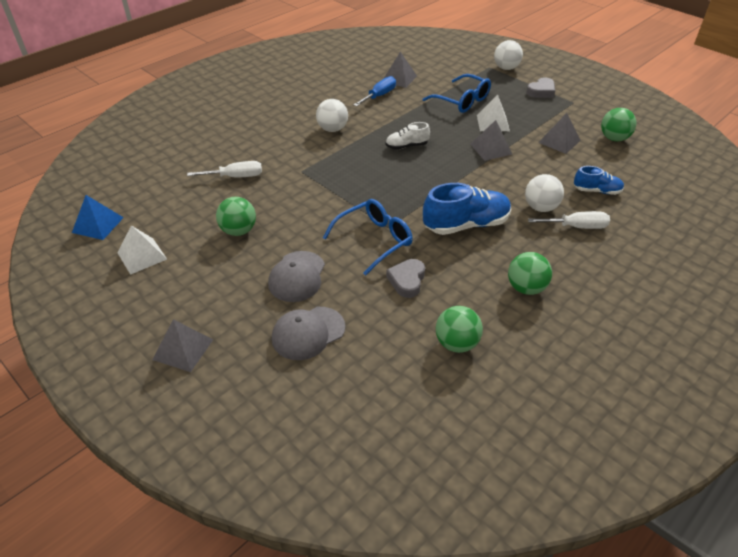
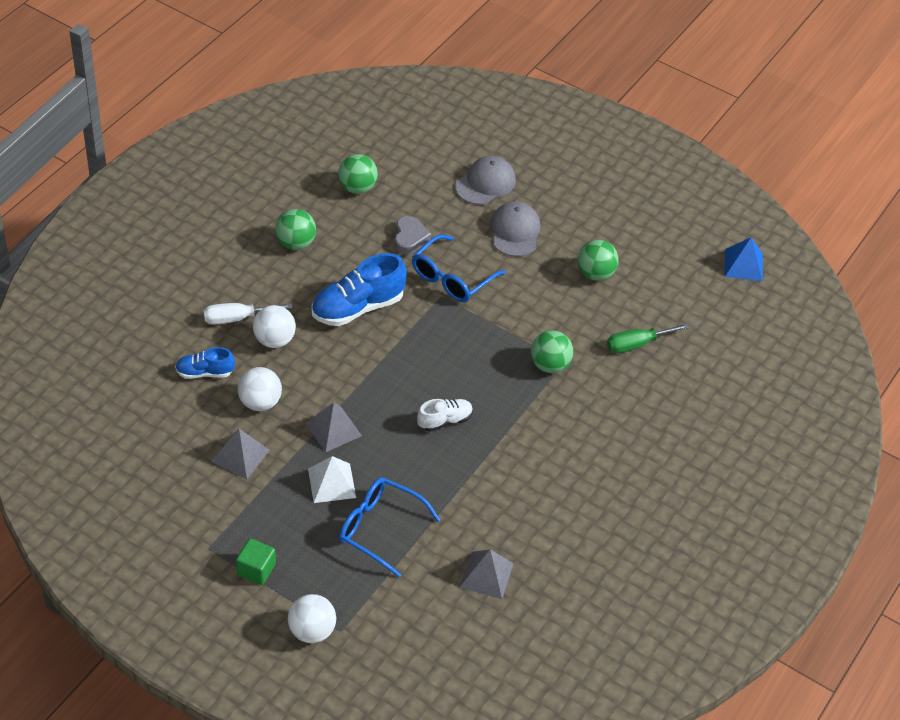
camera: 165 degrees right, 5 degrees up
white pyramid [117,225,167,275] -> none
grey pyramid [153,319,213,372] -> none
white screwdriver [187,161,262,177] -> green screwdriver [607,323,690,353]
white ball [316,99,348,132] -> white ball moved to [238,367,282,411]
blue screwdriver [354,76,396,107] -> none
grey heart [526,77,555,98] -> green cube [236,538,276,585]
green ball [601,108,637,141] -> green ball moved to [531,330,573,373]

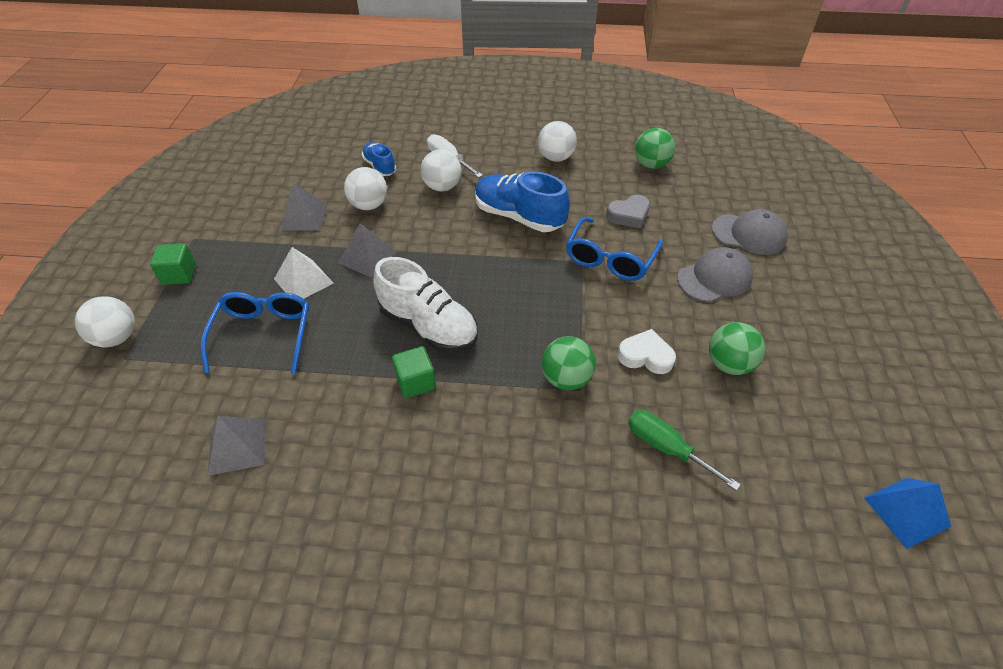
camera: 65 degrees right, 0 degrees up
green ball [275,209,316,250] -> white ball [538,121,577,162]
blue glasses [412,234,506,302] -> blue glasses turned 75 degrees counterclockwise [566,217,663,281]
white shoe [417,399,473,432] -> white shoe [373,257,478,353], size x1.79
none -> green cube [392,346,436,398]
none -> white heart [618,329,676,374]

